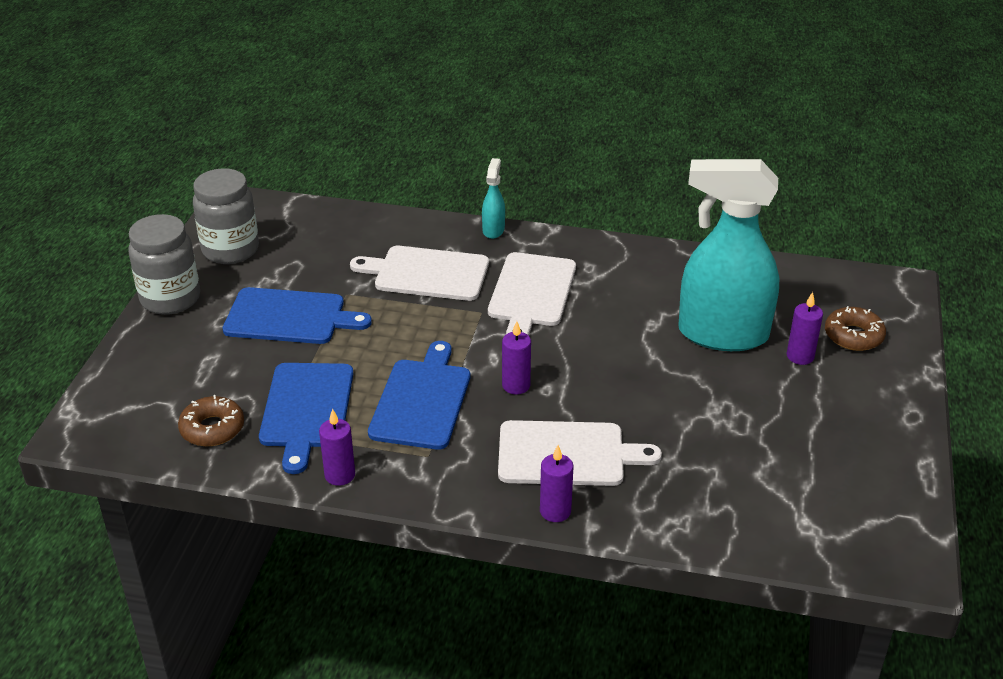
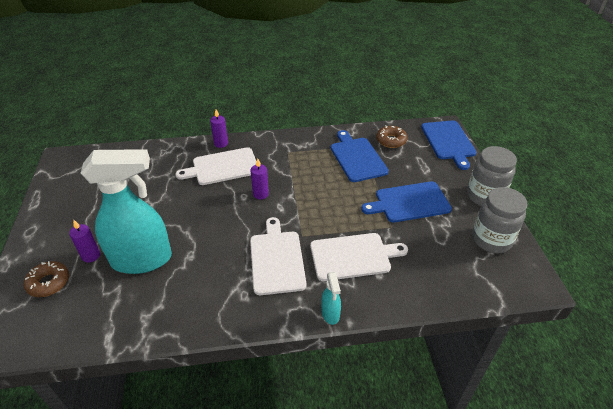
camera: 160 degrees right, 5 degrees up
purple candle [319,409,355,486] -> none
blue cutting board [368,341,470,450] -> blue cutting board moved to [421,120,476,170]

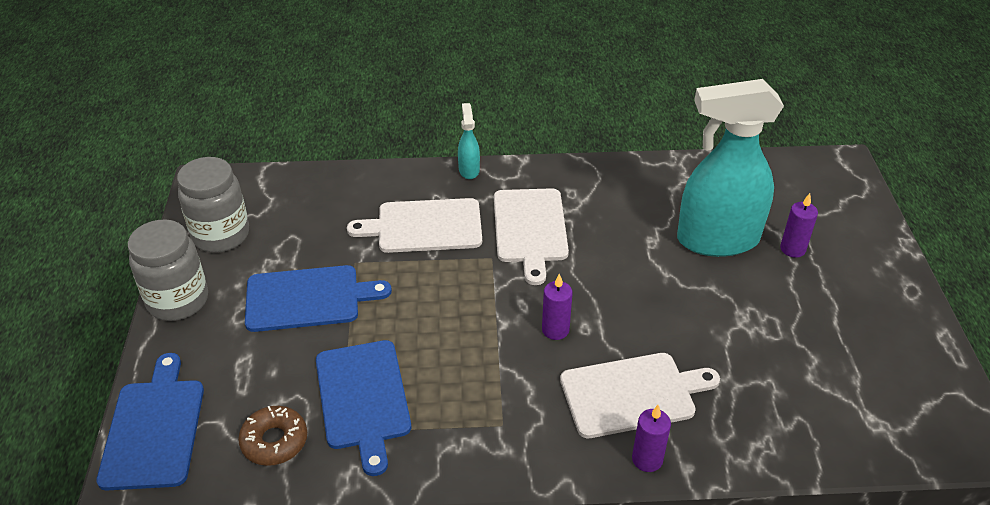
camera: 175 degrees left, 0 degrees up
brown donut [24,261,69,297] -> none

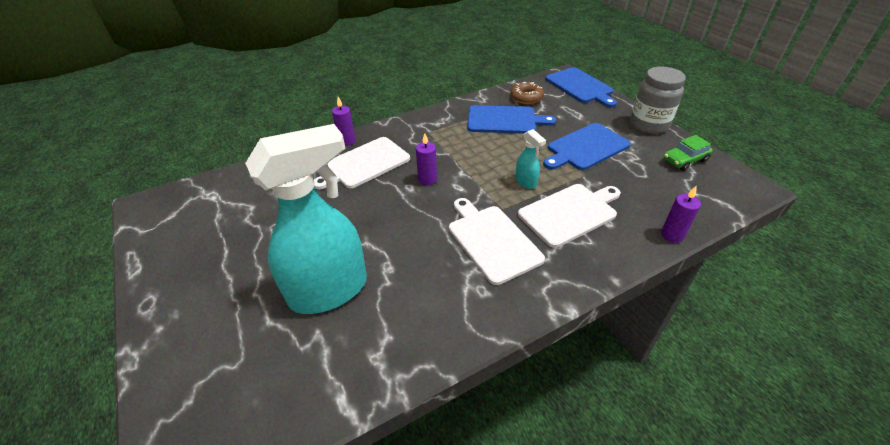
camera: 155 degrees right, 0 degrees up
grey jar [177,157,249,252] -> green car [663,135,713,171]
blue cutting board [316,340,411,476] -> blue cutting board turned 135 degrees clockwise [467,105,556,134]
turquoise spray bottle [458,103,480,179] -> turquoise spray bottle moved to [515,129,546,189]
purple candle [780,193,818,258] -> purple candle moved to [661,186,701,243]

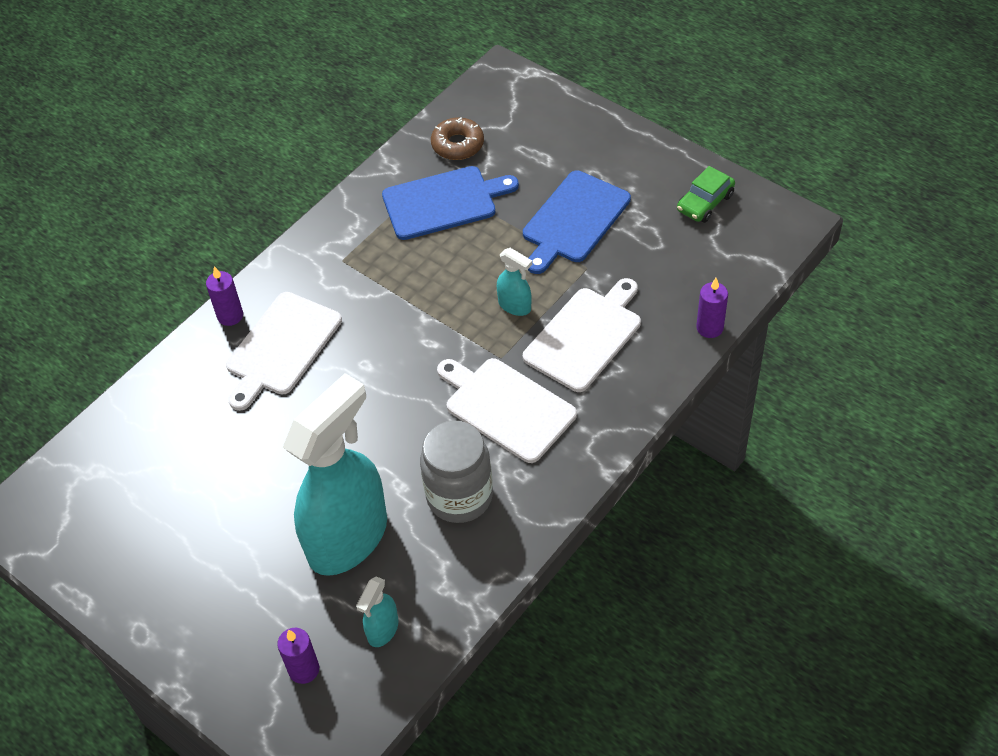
camera: 20 degrees left, 10 degrees up
purple candle [416,133,437,186] -> purple candle moved to [277,628,319,684]
blue cutting board [545,67,617,107] -> none
grey jar [630,66,686,134] -> grey jar moved to [420,420,493,523]
none -> turquoise spray bottle [356,577,399,647]

